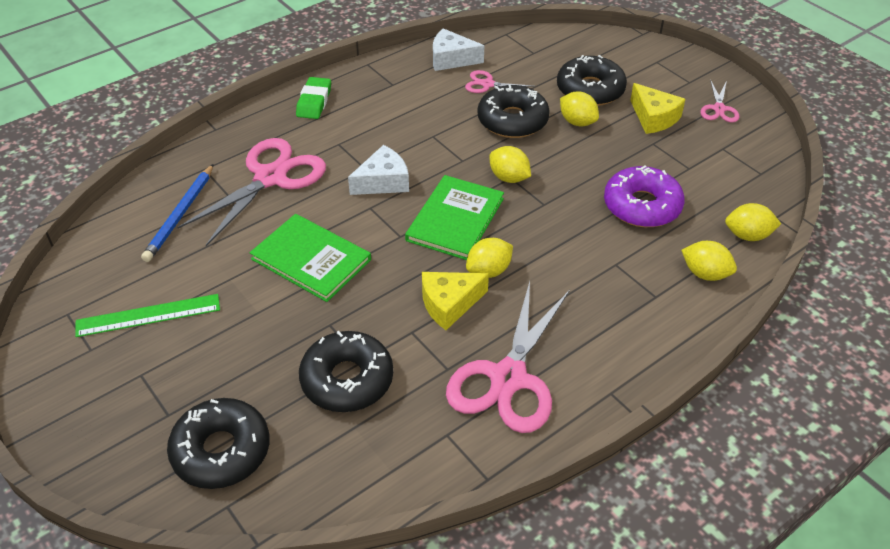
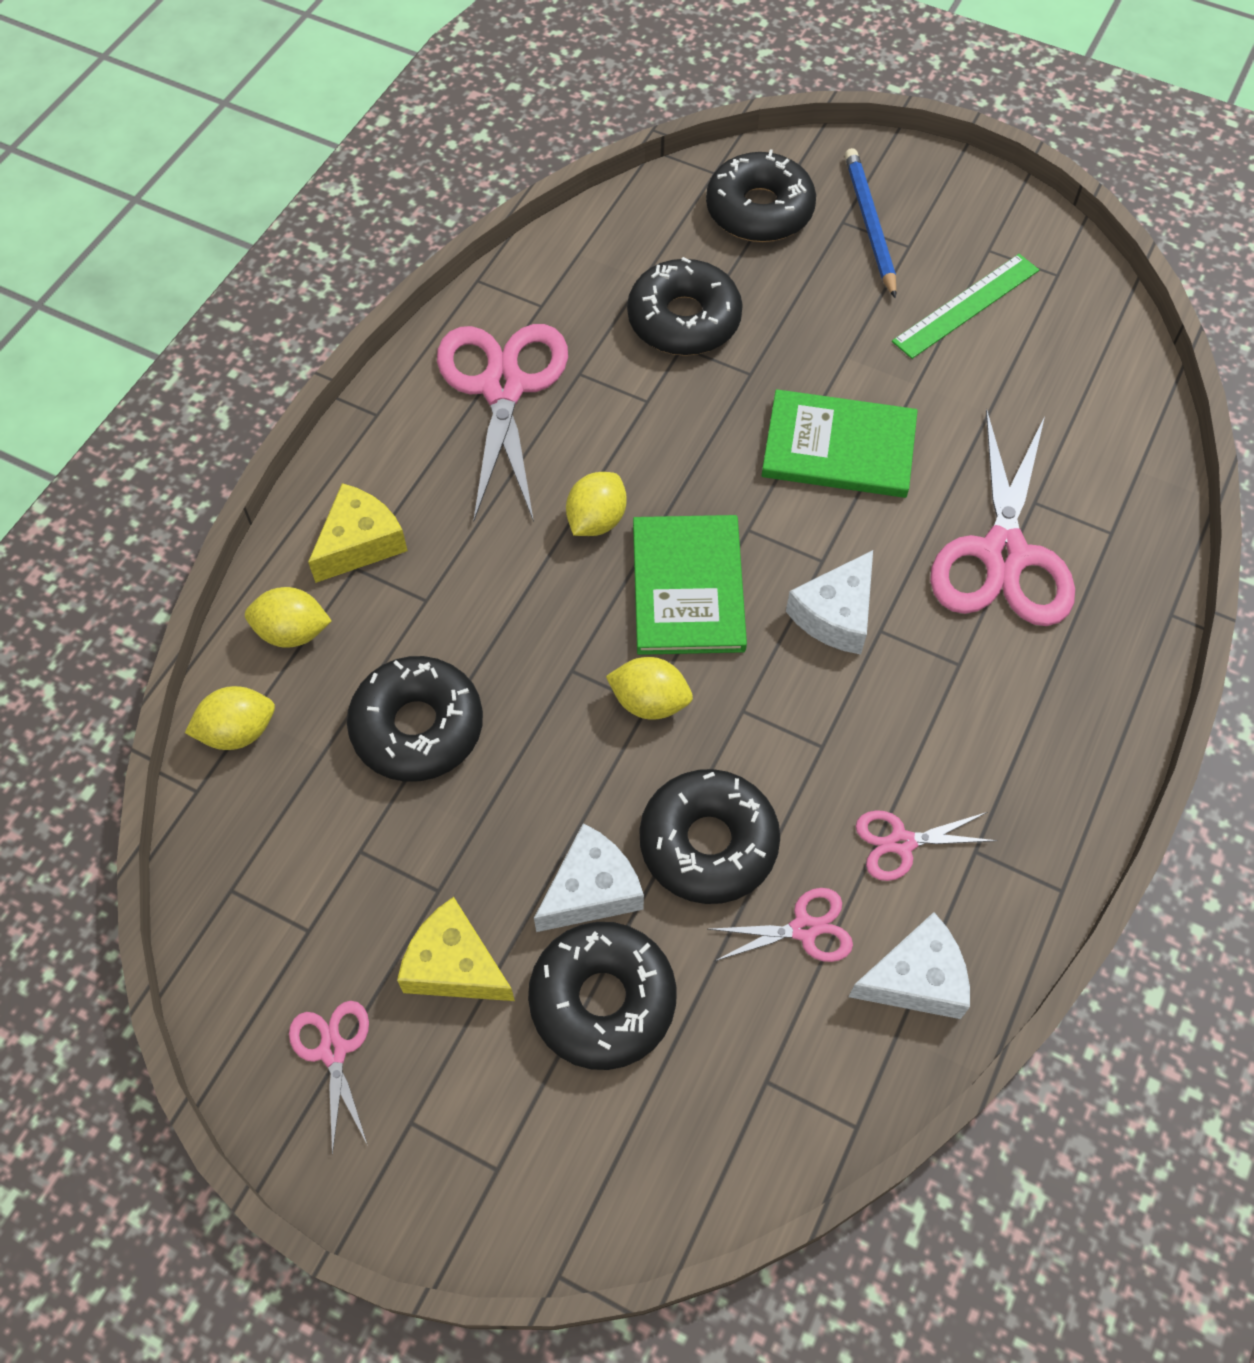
camera: 155 degrees right, 15 degrees up
blue pencil [141,164,214,262] -> blue pencil moved to [845,148,896,299]
green eraser [296,77,331,119] -> none
yellow cheese [422,272,489,330] -> yellow cheese moved to [308,483,408,583]
yellow lemon [560,91,599,126] -> white cheese [534,823,644,932]
purple donut [604,165,685,227] -> black donut [347,656,483,782]
none -> pink scissors [856,810,997,881]

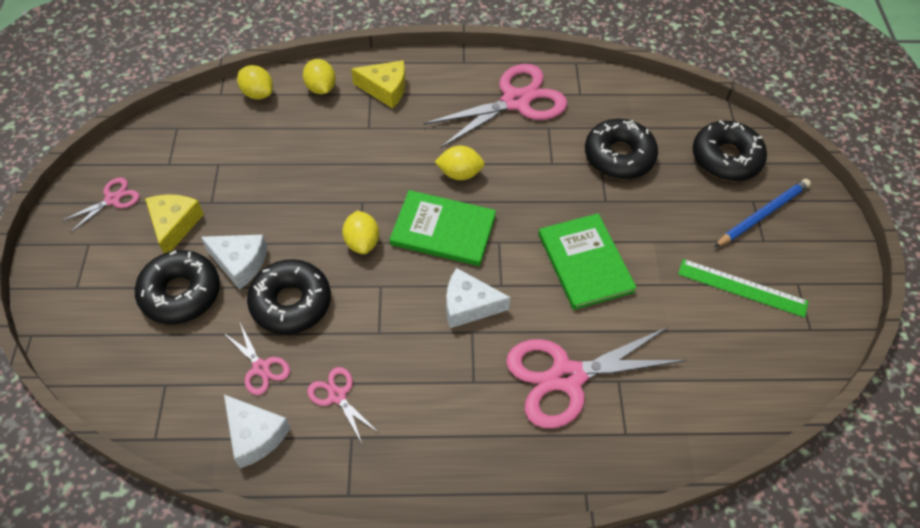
camera: 60 degrees right, 5 degrees down
black donut [347,656,483,782] -> none
green book [633,515,747,655] -> green book turned 45 degrees clockwise [389,190,496,266]

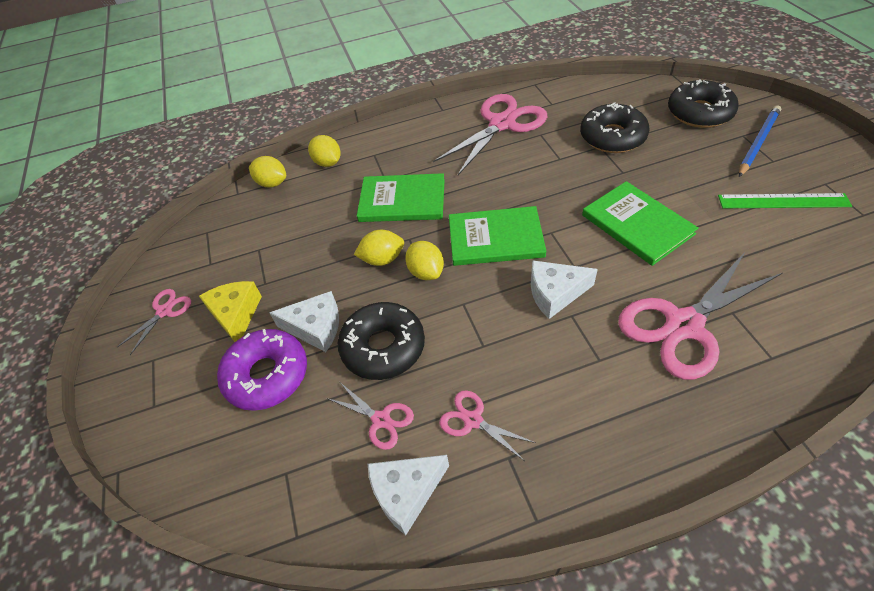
camera: 10 degrees left, 5 degrees down
black donut [135,250,220,324] -> purple donut [217,329,307,411]
white cheese [224,395,290,468] -> white cheese turned 120 degrees clockwise [368,455,449,535]
yellow cheese [351,60,405,108] -> none
yellow lemon [435,146,485,180] -> yellow lemon moved to [354,230,404,266]
none -> green book [357,173,445,222]

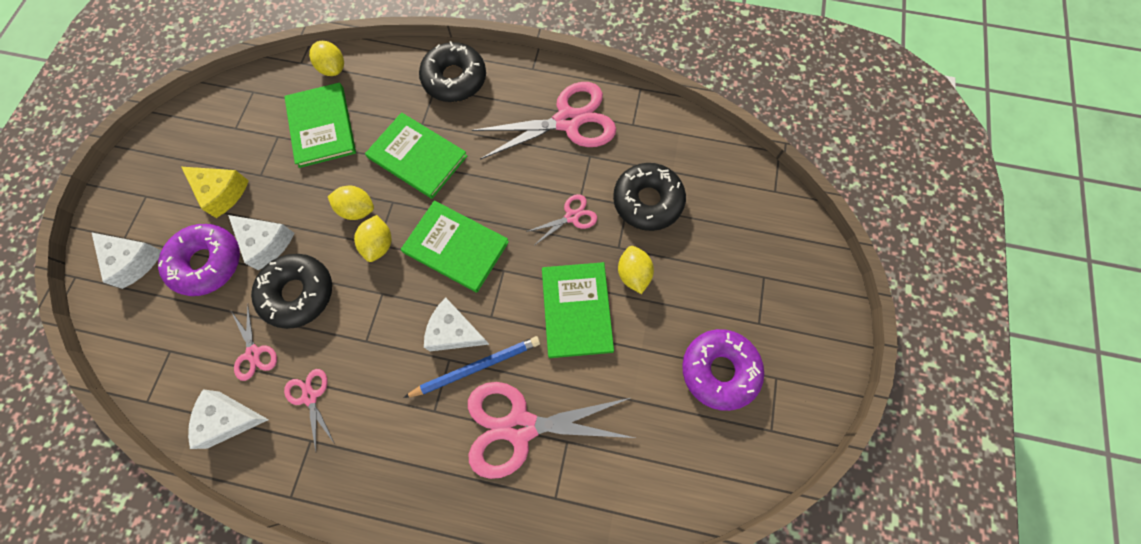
camera: 25 degrees right, 20 degrees up
pink scissors [117,289,191,355] -> pink scissors moved to [526,194,597,245]
yellow cheese [199,281,262,342] -> yellow cheese turned 105 degrees clockwise [181,167,249,218]
yellow lemon [308,135,341,167] -> yellow lemon moved to [618,246,654,294]
black donut [668,79,739,128] -> black donut moved to [419,41,486,102]
green ruler [718,193,852,208] -> purple donut [682,329,764,411]
blue pencil [739,105,781,177] -> blue pencil moved to [403,336,540,398]
none -> white cheese [92,233,162,289]
none -> green book [284,83,356,168]

